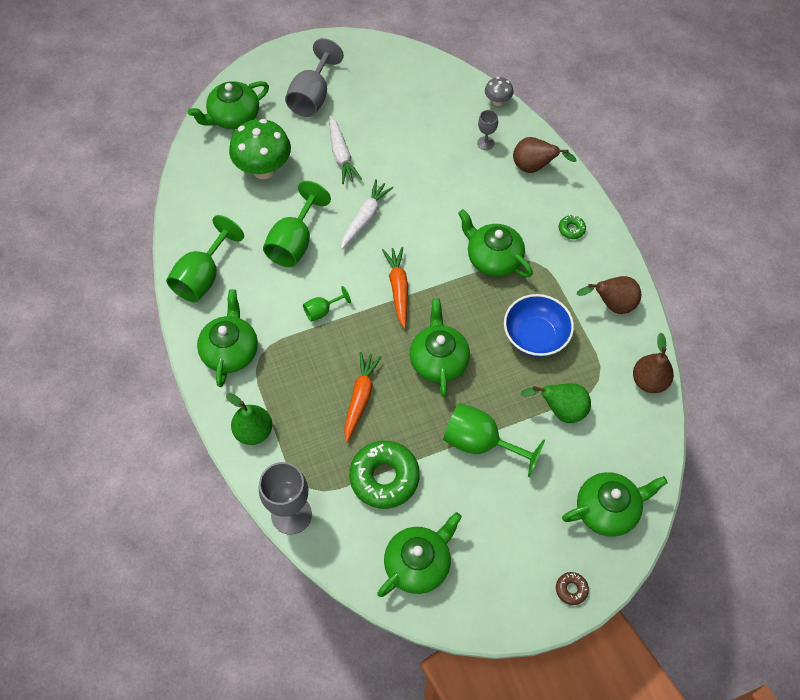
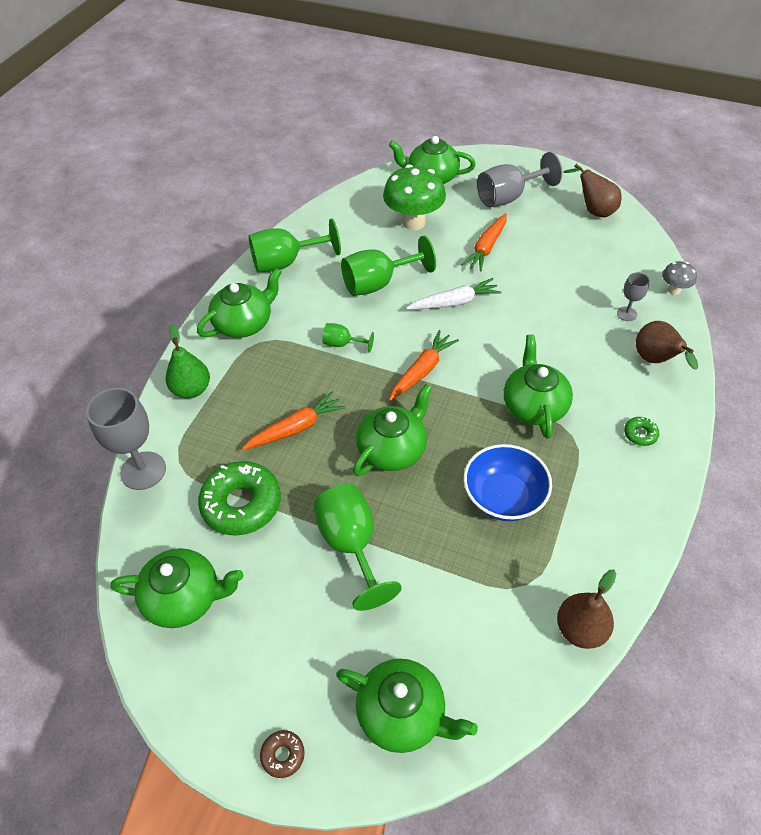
camera: 45 degrees right, 10 degrees down
white carrot [329,115,362,184] -> orange carrot [461,214,507,272]
green pear [520,383,591,423] -> none
brown pear [577,276,641,314] -> brown pear moved to [563,164,621,217]

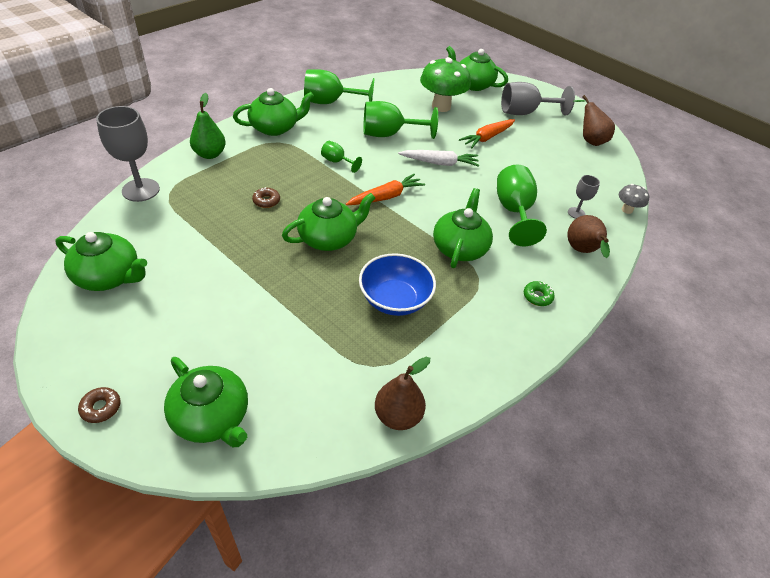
camera: 15 degrees right, 5 degrees down
green donut [198,461,281,536] -> none
orange carrot [242,391,346,450] -> brown donut [252,187,280,208]
green goblet [313,484,402,611] -> green goblet moved to [497,164,547,246]

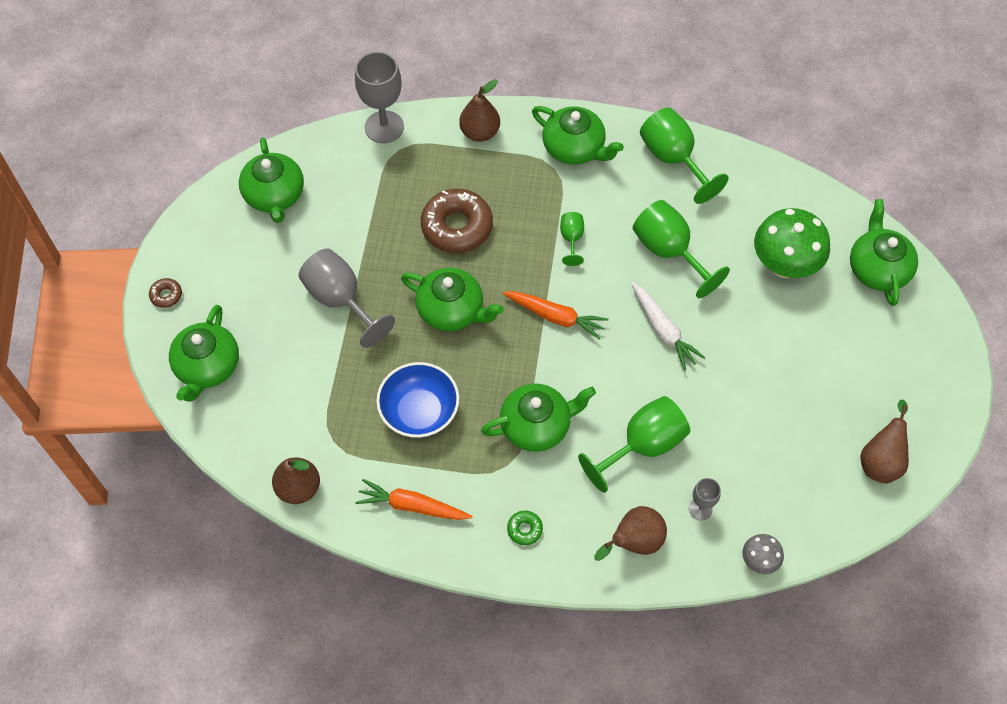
camera: 60 degrees right, 15 degrees up
green pear [190,93,226,159] -> brown pear [459,79,500,142]
brown donut [252,187,280,208] -> brown donut [421,189,493,253], size x2.26
orange carrot [459,119,515,149] -> orange carrot moved to [355,479,472,520]
grey goblet [501,82,575,115] -> grey goblet moved to [299,248,395,348]

